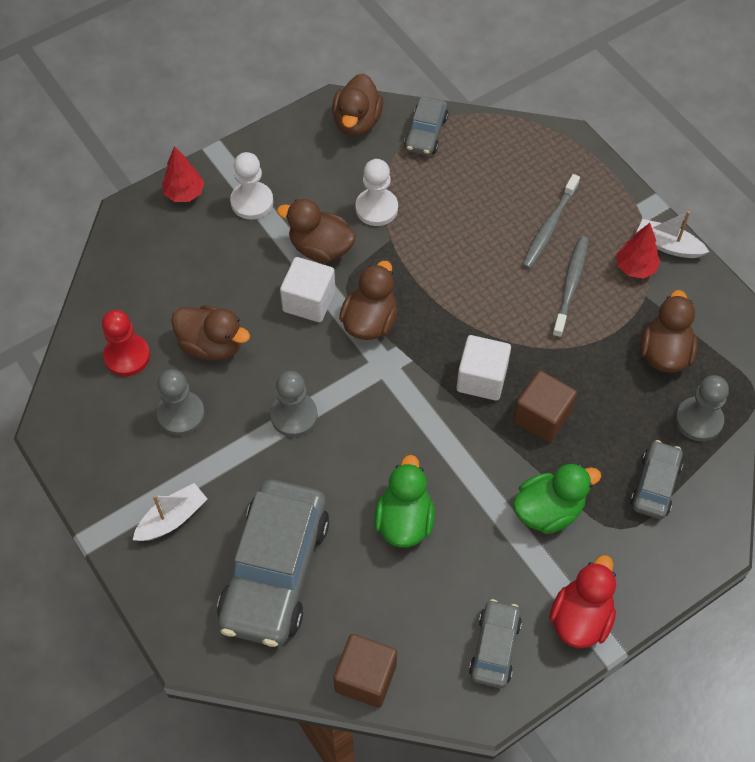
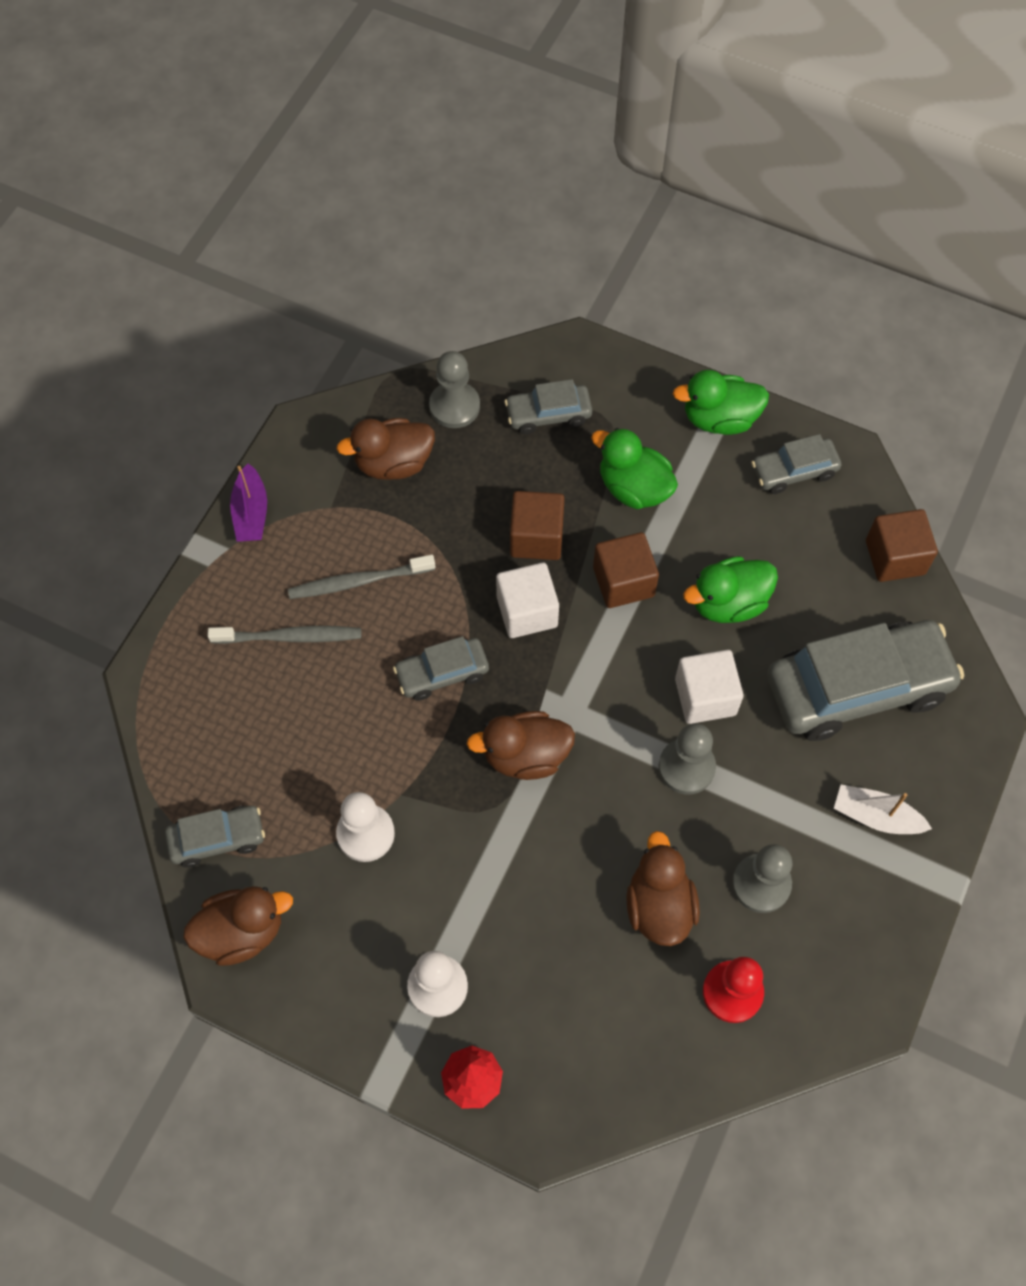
camera: 120 degrees left, 5 degrees up
brown duck [277,199,356,263] -> none
white cube [280,257,335,322] -> white cube moved to [675,650,744,724]
red duck [549,555,616,648] -> green duck [673,370,769,435]
red tree [617,223,660,278] -> none
white boat [636,211,709,258] -> purple boat [230,463,267,542]
none -> grey car [393,636,489,701]
none -> brown cube [593,532,659,608]

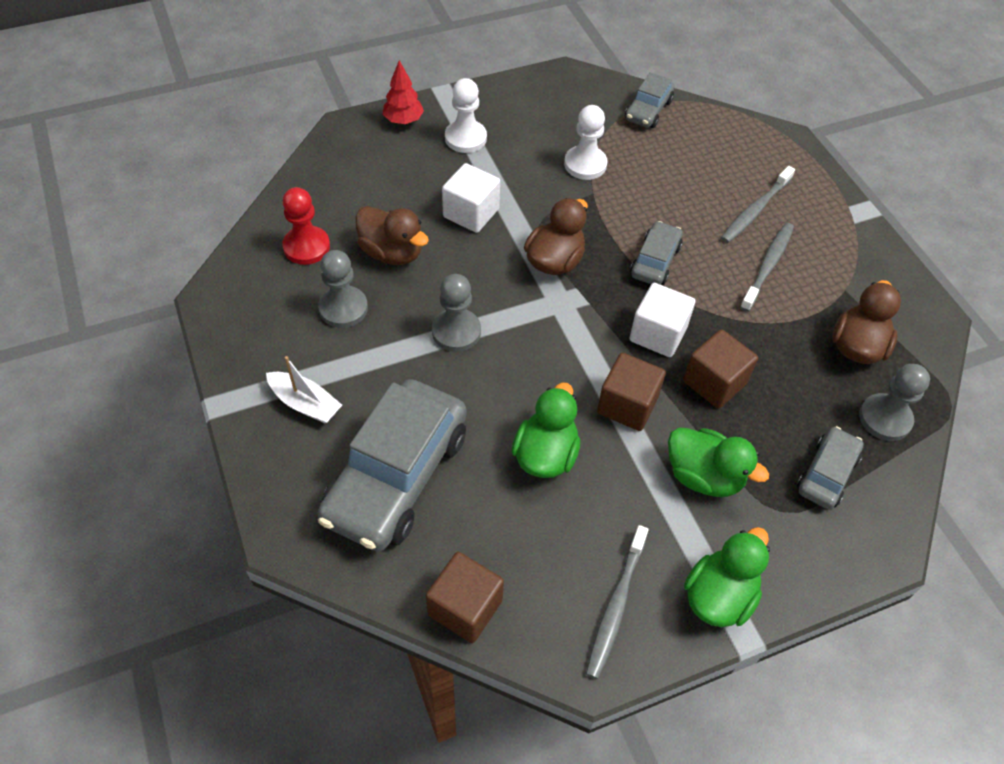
camera: 130 degrees right, 10 degrees down
brown duck [183,886,293,966] -> none
purple boat [230,463,267,542] -> none
green duck [591,428,678,509] -> green duck turned 45 degrees clockwise [668,428,769,497]
white cube [675,650,744,724] -> white cube moved to [442,163,500,233]
grey car [751,434,842,494] -> grey toothbrush [586,525,649,679]
white boat [834,785,932,834] -> white boat turned 60 degrees clockwise [266,356,342,424]

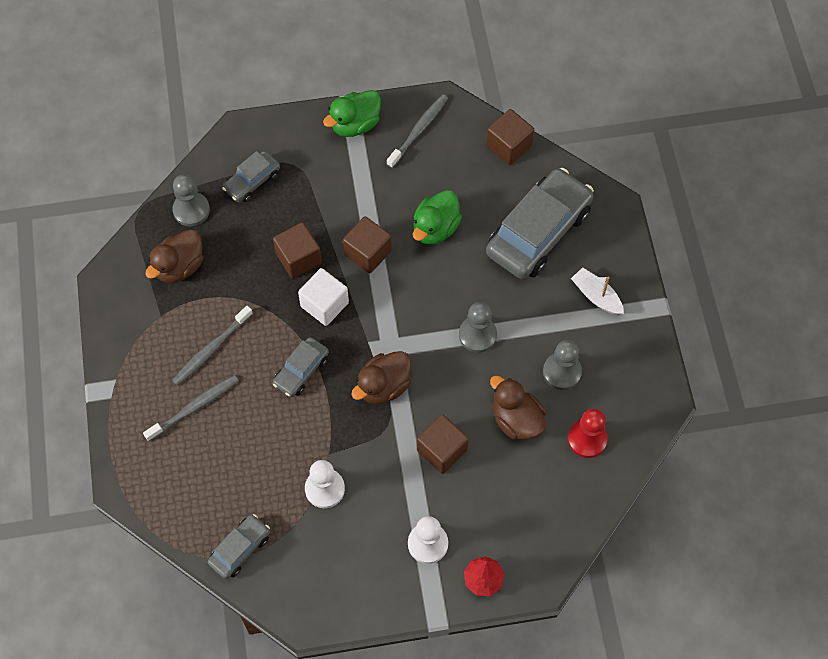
camera: 165 degrees left, 10 degrees up
white cube [442,163,500,233] -> brown cube [417,414,469,474]
green duck [668,428,769,497] -> none

